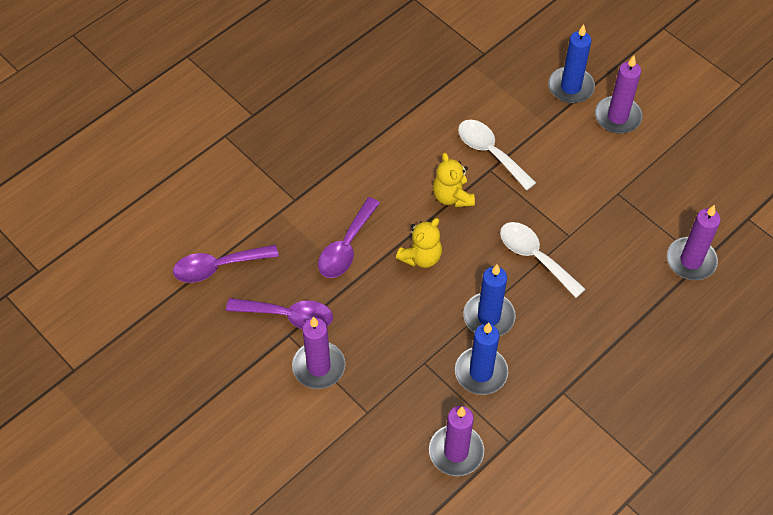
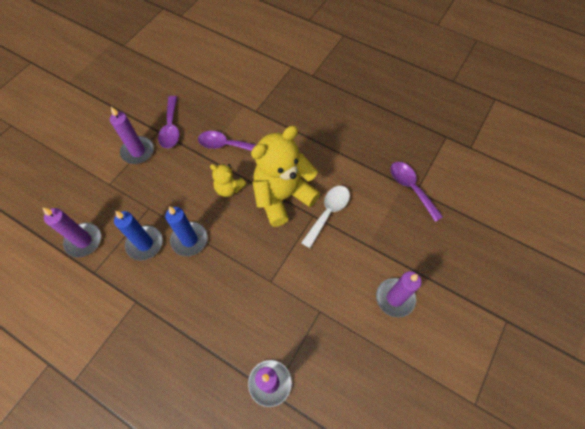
camera: 75 degrees right, 5 degrees up
purple spoon [173,245,279,283] -> purple spoon moved to [391,162,443,222]
yellow teddy bear [433,153,475,207] -> yellow teddy bear [251,126,320,227], size x2.03
white spoon [500,222,585,298] -> none
blue candle [548,25,595,103] -> none

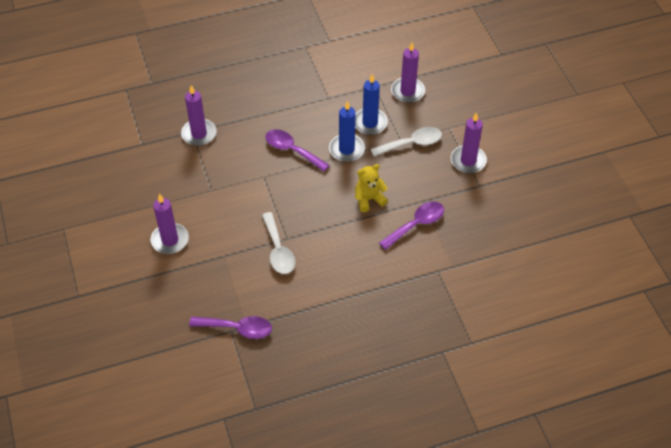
camera: 130 degrees right, 10 degrees down
purple spoon [158,96,180,148] -> purple spoon moved to [265,129,330,172]
yellow teddy bear [251,126,320,227] -> none
none -> white spoon [371,127,442,157]

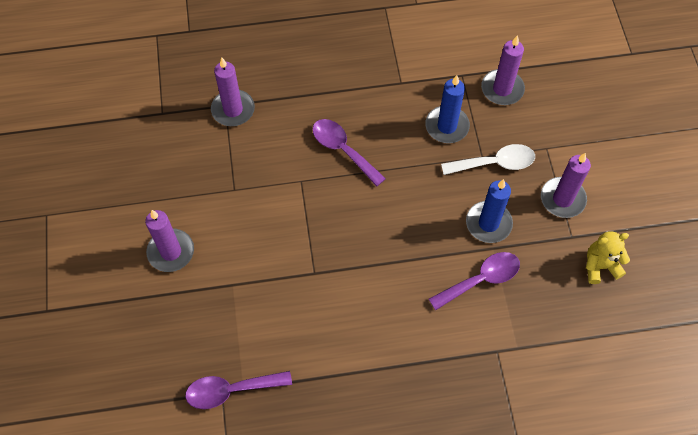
camera: 10 degrees right, 10 degrees up
purple spoon [189,316,272,339] -> purple spoon turned 150 degrees clockwise [185,371,292,409]
white spoon [262,212,295,274] -> none
blue candle [329,101,365,162] -> blue candle moved to [466,179,513,243]
yellow teddy bear [355,164,388,212] -> yellow teddy bear moved to [586,231,630,284]

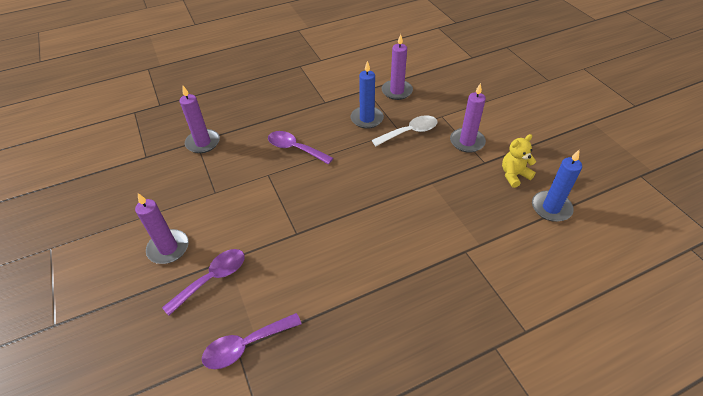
camera: 15 degrees left, 15 degrees down
purple spoon [429,252,520,310] -> purple spoon moved to [162,249,245,316]
blue candle [466,179,513,243] -> blue candle moved to [532,150,582,222]

